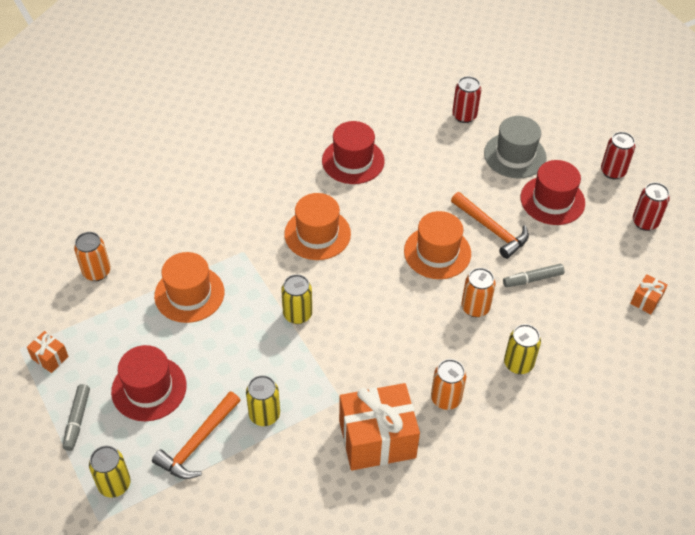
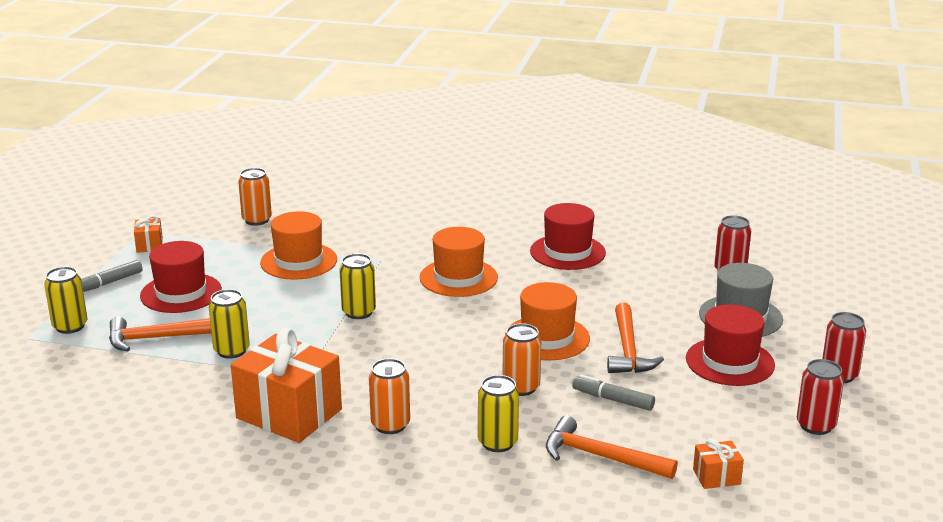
camera: 45 degrees right, 25 degrees down
none -> orange hammer [546,415,678,479]

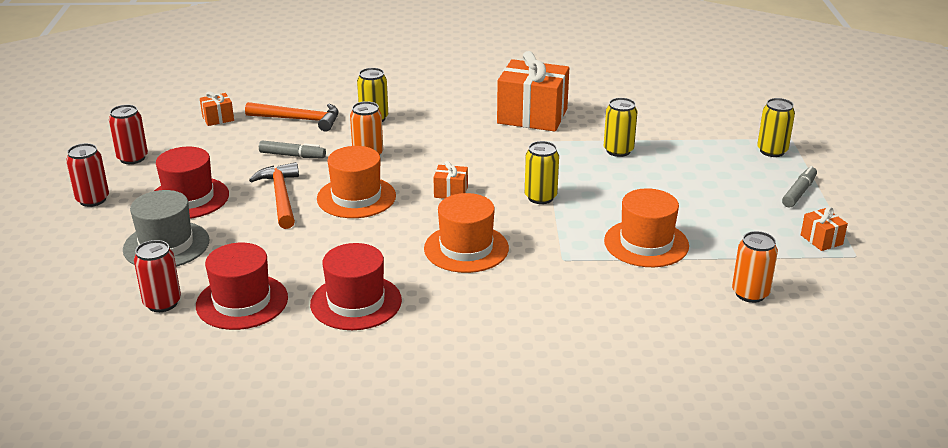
camera: 165 degrees right, 5 degrees up
orange hammer [109,317,211,352] -> none
red hat [140,241,222,313] -> red hat moved to [196,243,288,330]
orange can [369,358,410,434] -> none
none -> orange gift [433,161,468,199]

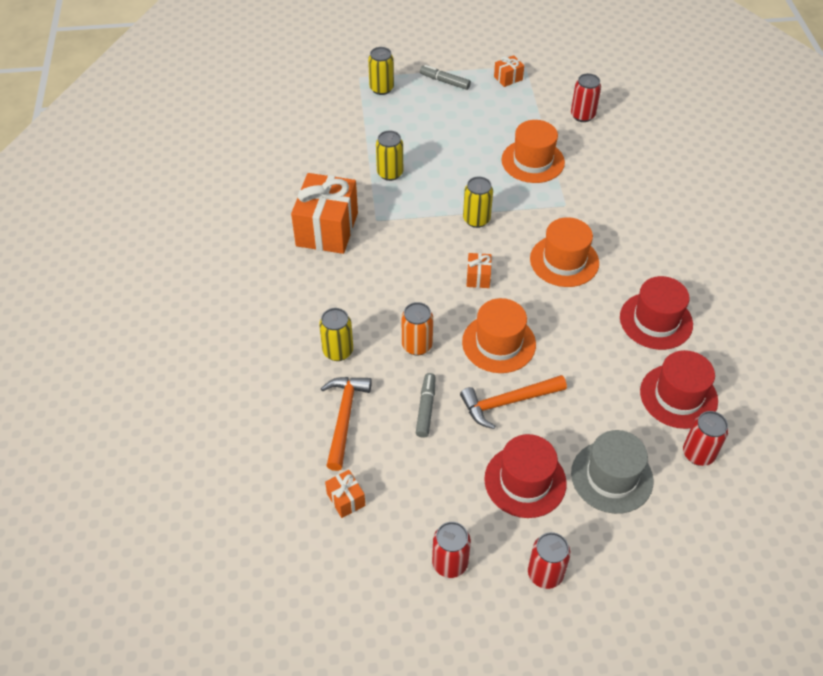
camera: 95 degrees left, 20 degrees up
orange can [732,231,778,303] -> red can [571,73,601,122]

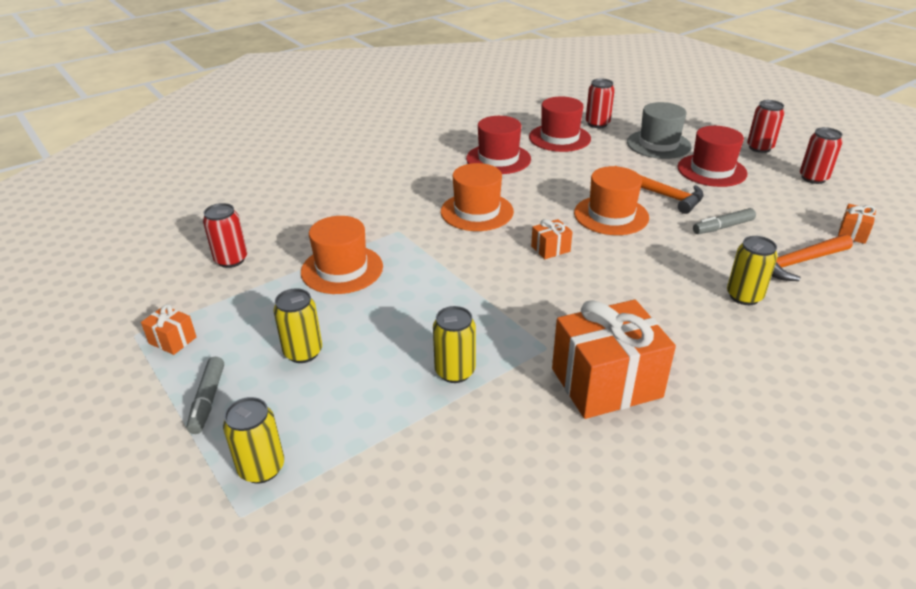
camera: 120 degrees left, 15 degrees down
orange can [401,302,433,356] -> none
yellow can [463,176,493,228] -> yellow can moved to [273,288,322,363]

